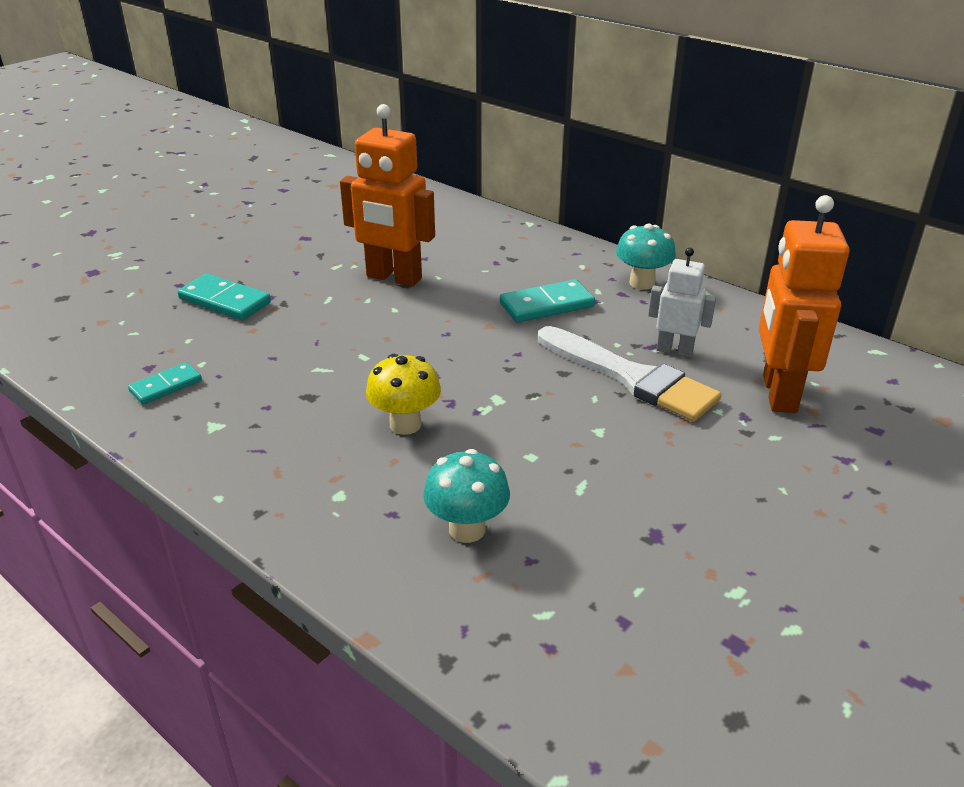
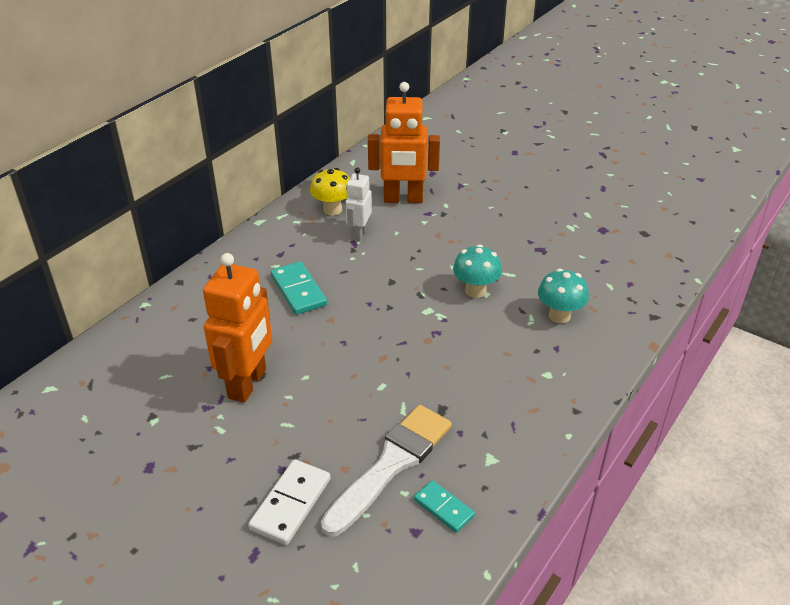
camera: 95 degrees left, 5 degrees up
turquoise domino [178,274,271,320] -> white domino [248,459,331,545]
yellow mushroom [366,354,441,435] -> yellow mushroom moved to [310,168,350,216]
white brush [538,326,721,421] -> white brush moved to [321,405,452,537]
turquoise mushroom [616,223,676,290] -> turquoise mushroom moved to [453,245,502,298]

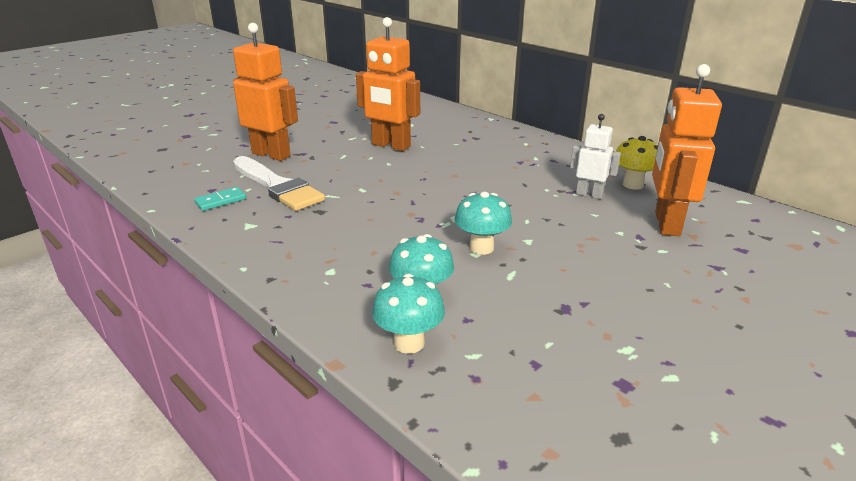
camera: 100 degrees right, 10 degrees down
white domino [248,459,331,545] -> orange robot [233,23,298,161]
turquoise domino [271,261,327,315] -> none
none -> turquoise mushroom [372,274,445,354]

